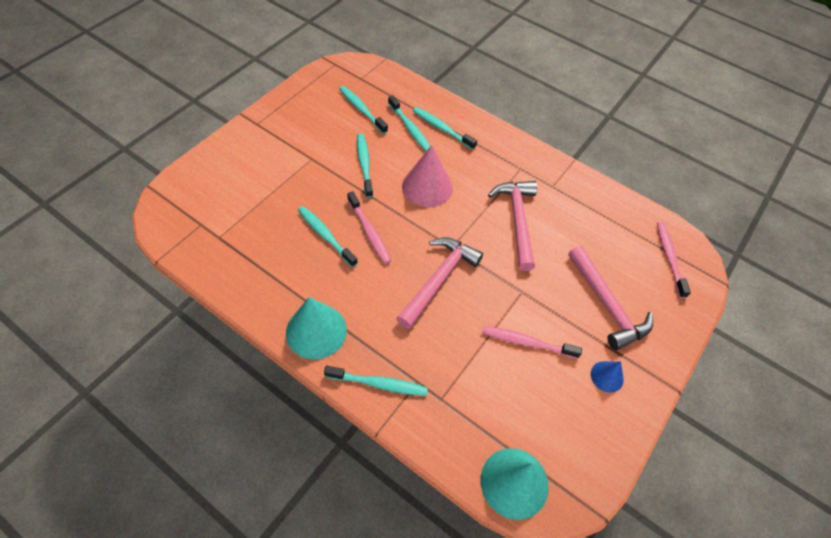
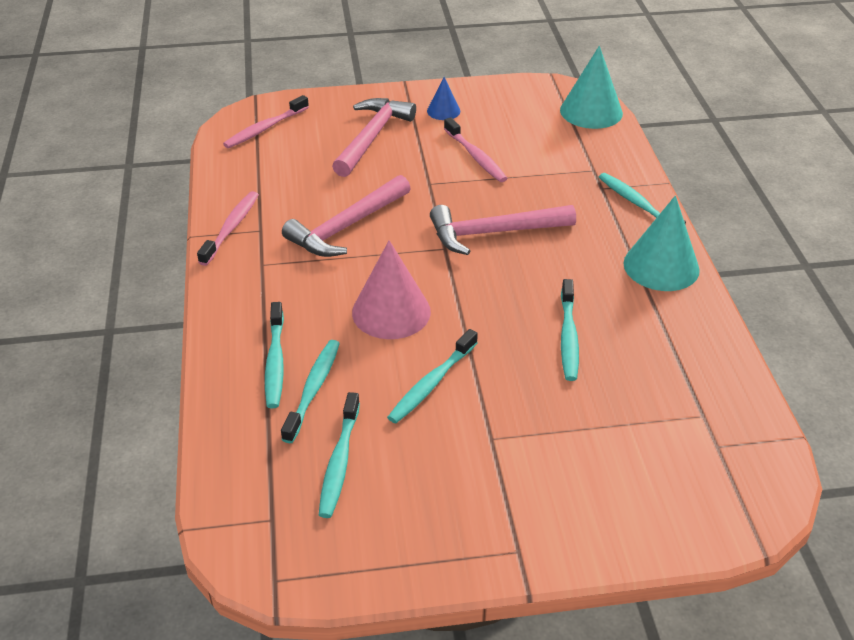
camera: 130 degrees left, 15 degrees down
pink toothbrush [347,191,391,264] -> pink toothbrush moved to [197,191,259,266]

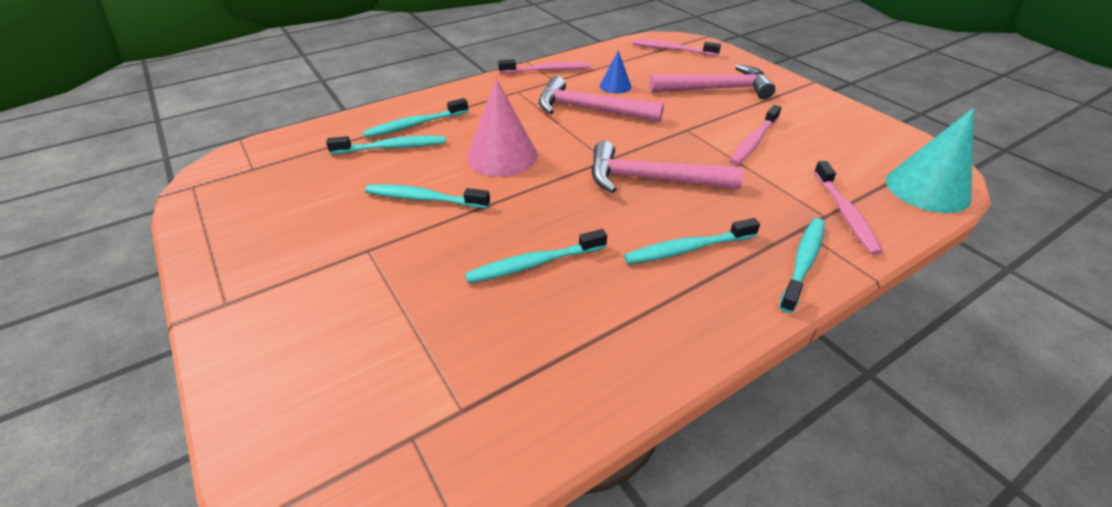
camera: 65 degrees right, 0 degrees up
turquoise toothbrush [319,392,360,518] -> turquoise toothbrush moved to [624,218,760,264]
blue cone [427,77,460,120] -> blue cone moved to [600,50,631,94]
pink hammer [430,205,576,255] -> pink hammer turned 45 degrees counterclockwise [591,141,744,193]
turquoise cone [624,196,700,291] -> none
none -> pink toothbrush [814,161,883,255]

